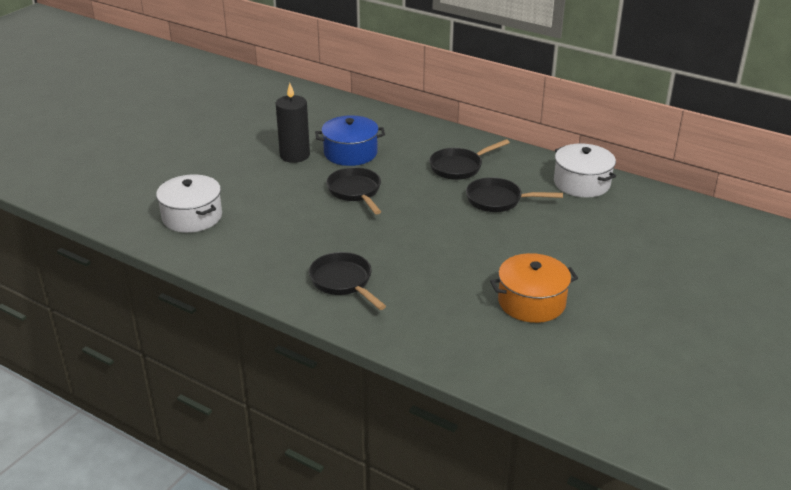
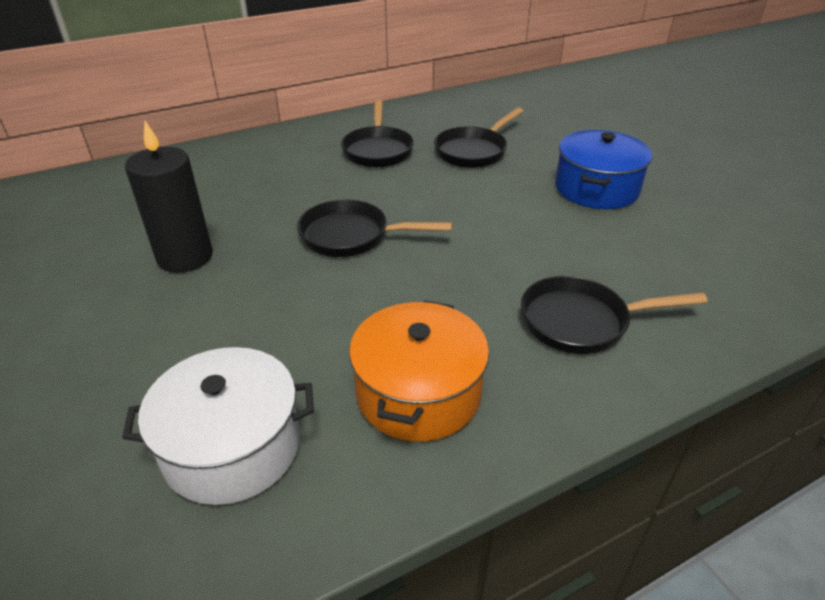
camera: 60 degrees left, 5 degrees up
blue pot [315,115,385,166] -> blue pot moved to [555,130,652,209]
orange pot [490,253,578,323] -> orange pot moved to [349,300,489,442]
white pot [554,143,616,198] -> none

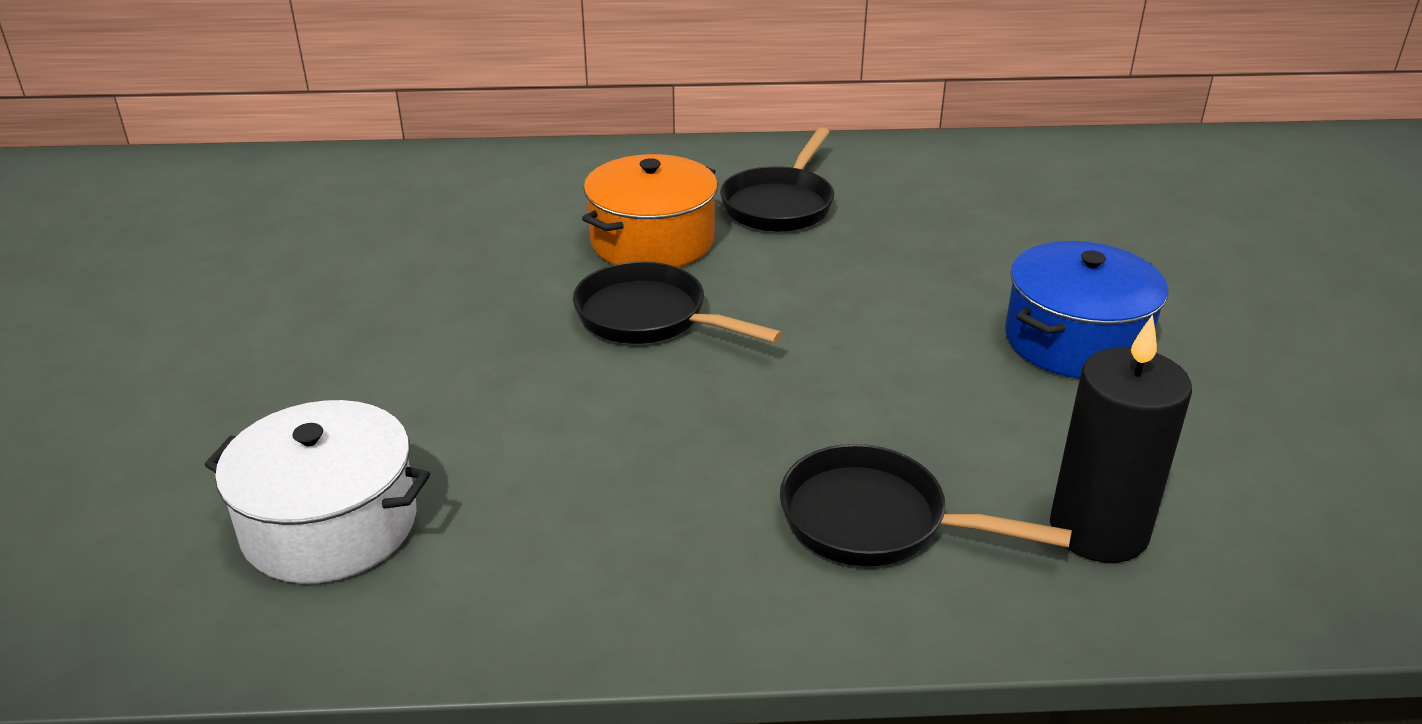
camera: 25 degrees right, 5 degrees down
black candle [125,121,213,273] -> black candle moved to [1050,315,1192,563]
orange pot [349,300,489,442] -> orange pot moved to [582,154,718,267]
black pan [434,107,523,168] -> none

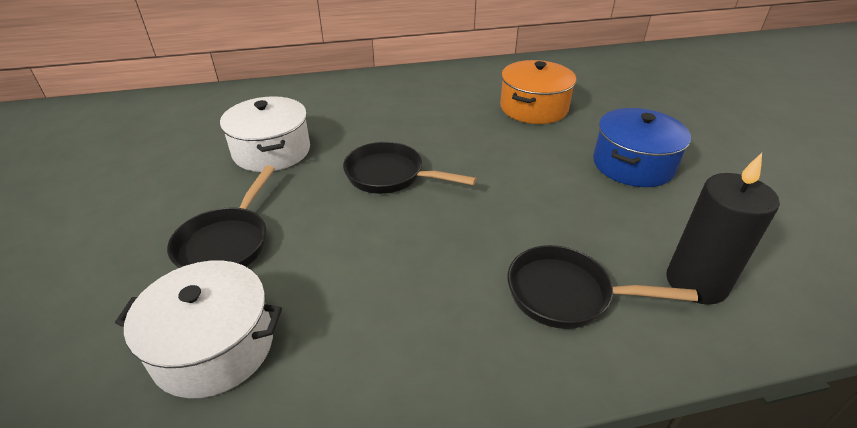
camera: 10 degrees left, 5 degrees up
orange pot [582,154,718,267] -> orange pot moved to [500,60,576,124]
black pan [720,128,834,232] -> black pan moved to [167,165,275,268]
none -> white pot [220,96,310,172]

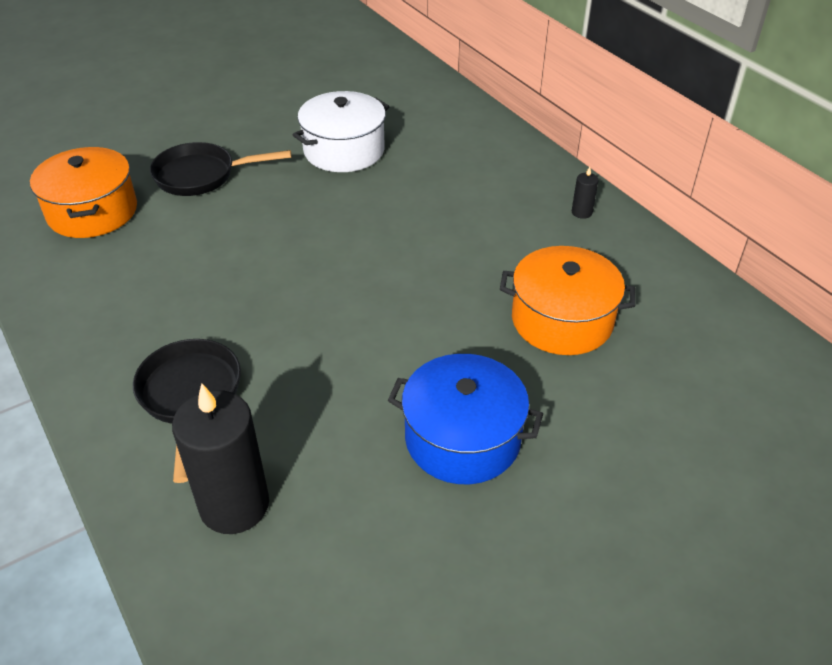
camera: 70 degrees right, 5 degrees up
white pot [115,260,282,398] -> orange pot [30,147,137,238]
black pan [343,142,477,194] -> none
none -> black candle [572,167,599,219]

